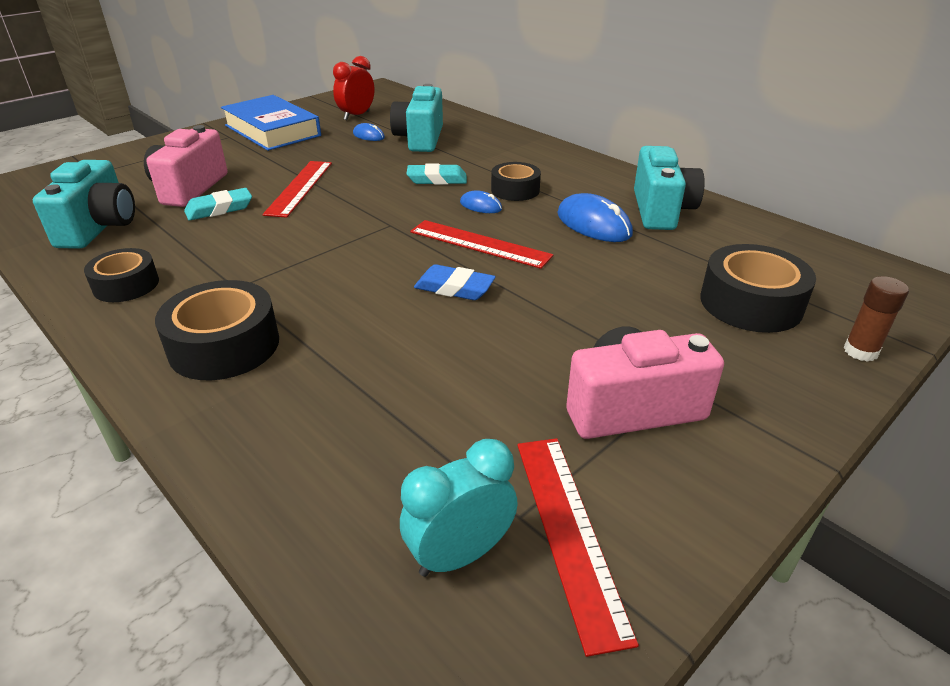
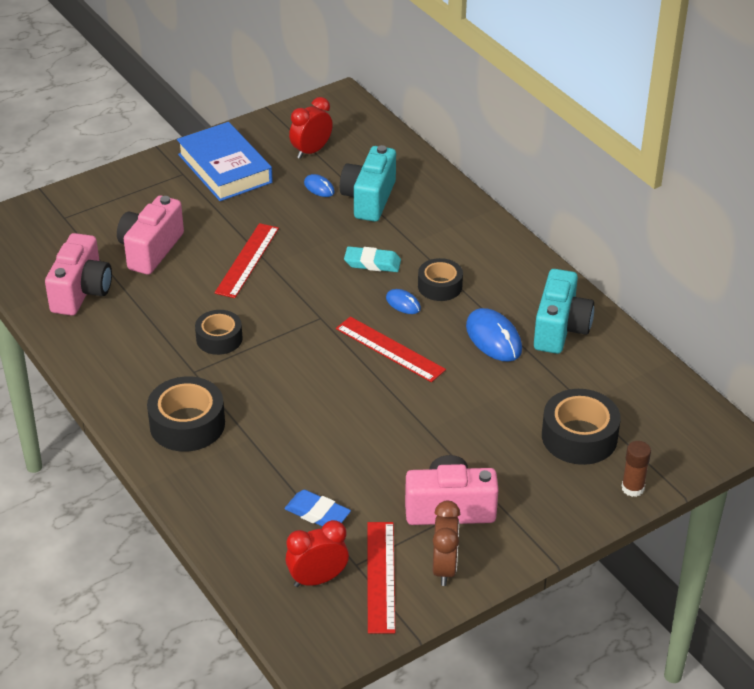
camera: 10 degrees right, 5 degrees up
turquoise camera [33,160,135,249] -> pink camera [45,233,112,316]
black tape [84,248,159,302] -> black tape moved to [195,310,243,355]
turquoise eraser [184,188,252,220] -> none
turquoise clock [400,439,518,577] -> red clock [285,520,349,587]
blue eraser [414,264,496,300] -> blue eraser moved to [284,490,351,527]
none -> brown clock [433,501,460,586]

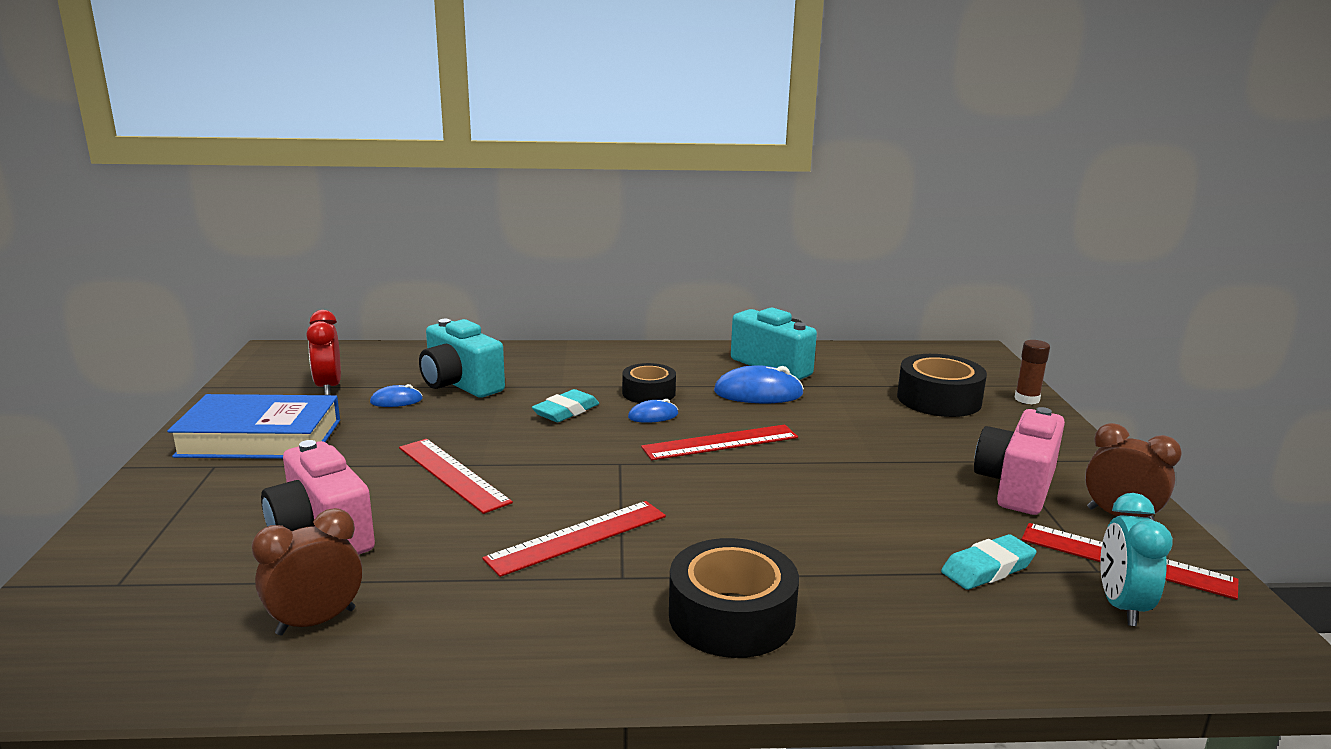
camera: 60 degrees left, 20 degrees down
pink camera [45,233,112,316] -> brown clock [252,508,362,635]
black tape [195,310,243,355] -> red ruler [482,501,666,577]
blue eraser [284,490,351,527] -> turquoise eraser [941,534,1037,590]
red clock [285,520,349,587] -> turquoise clock [1100,493,1173,626]

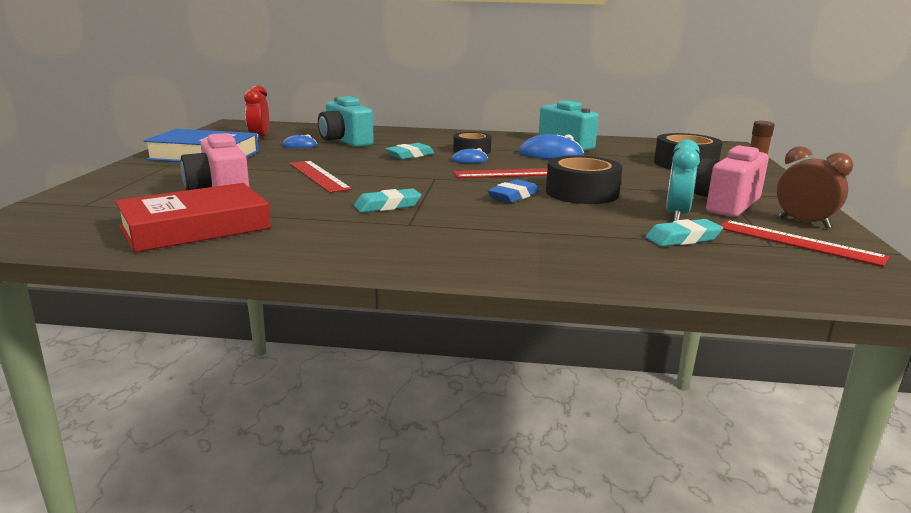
camera: 10 degrees right, 0 degrees up
brown clock [252,508,362,635] -> red book [115,183,271,252]
red ruler [482,501,666,577] -> turquoise eraser [354,188,421,213]
black tape [669,538,799,658] -> black tape moved to [546,155,622,204]
turquoise clock [1100,493,1173,626] -> turquoise clock moved to [666,140,700,221]
none -> blue eraser [488,179,539,203]

